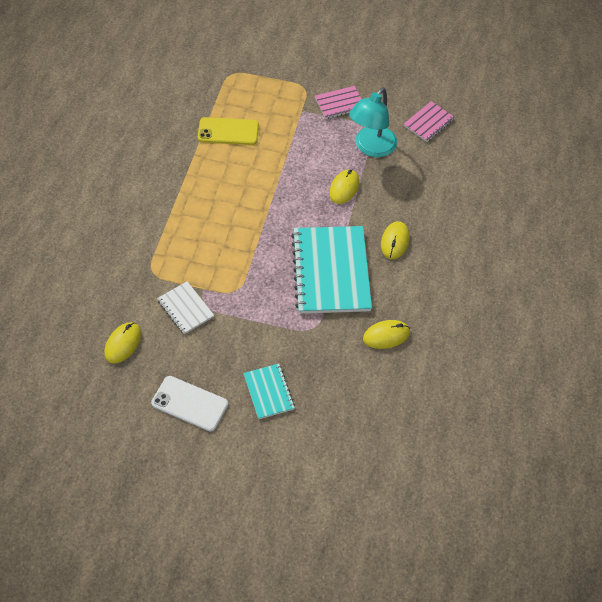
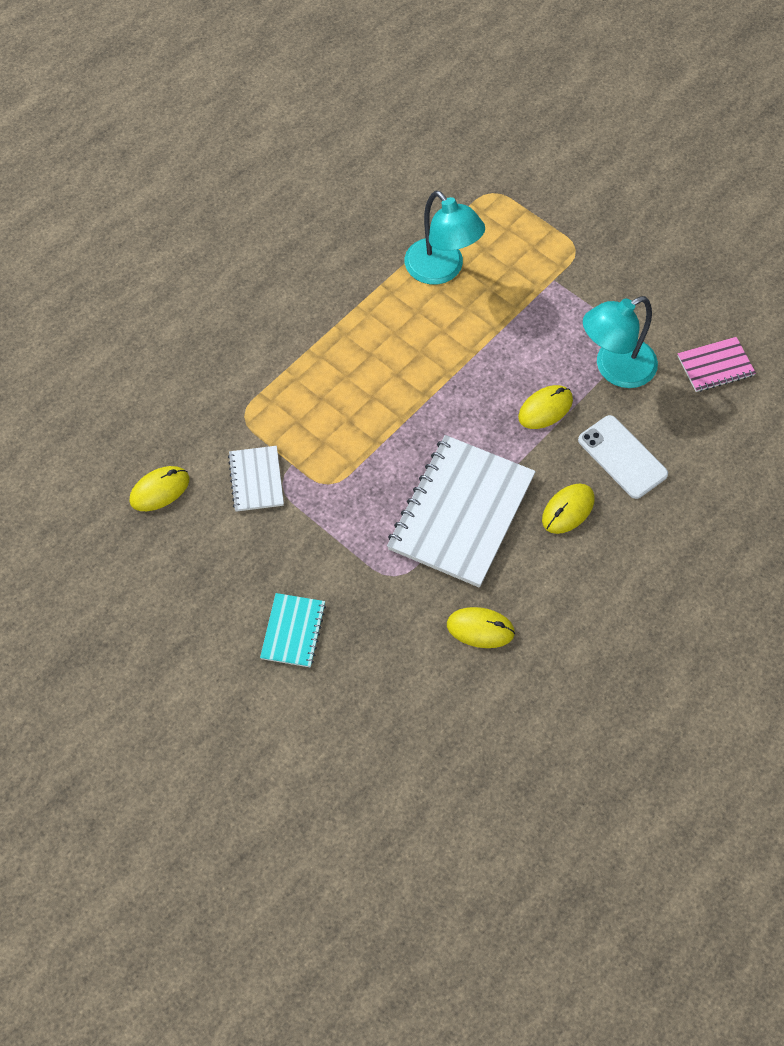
camera: 30 degrees right, 5 degrees up
white phone [151,376,228,431] -> white phone moved to [578,415,668,499]
yellow phone [198,117,259,145] -> turquoise lamp [405,190,485,284]
turquoise notebook [291,226,372,314] -> white notebook [387,435,536,588]
pink notebook [315,86,361,119] -> none

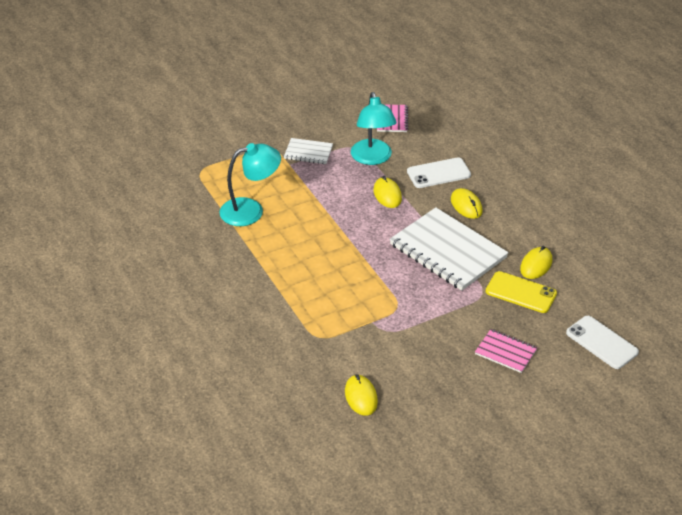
camera: 70 degrees left, 20 degrees down
white notebook [228,446,284,512] -> white notebook moved to [284,138,333,164]
turquoise notebook [260,593,326,668] -> pink notebook [475,329,537,373]
none -> yellow phone [485,271,557,313]
none -> white phone [566,316,639,369]

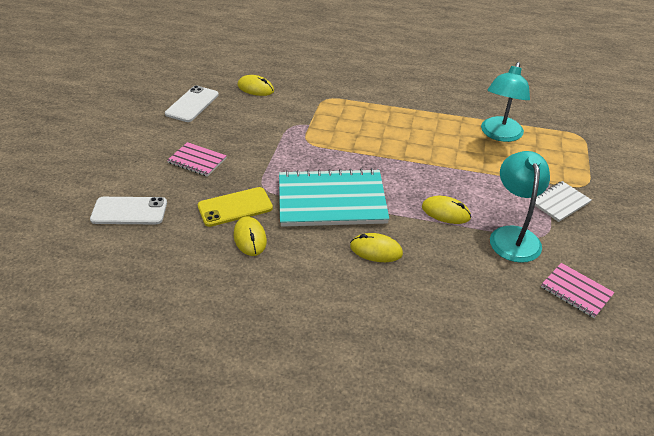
camera: 130 degrees right, 0 degrees up
turquoise lamp [351,92,397,165] -> turquoise lamp turned 60 degrees clockwise [490,151,550,263]
white notebook [389,207,509,291] -> turquoise notebook [279,168,389,227]
white phone [407,157,471,188] -> white phone moved to [165,85,219,122]
pink notebook [475,329,537,373] -> pink notebook turned 45 degrees clockwise [167,142,227,177]

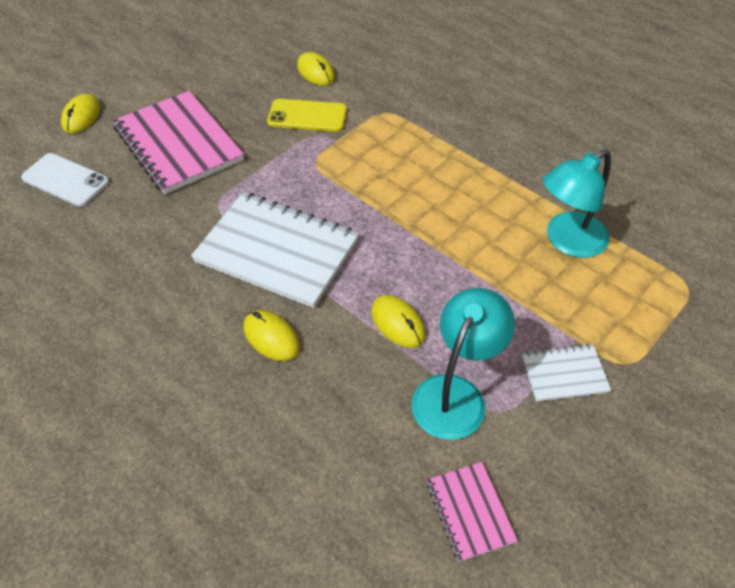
camera: 30 degrees right, 10 degrees up
white phone [165,85,219,122] -> none
pink notebook [167,142,227,177] -> pink notebook [112,91,244,194], size x2.04
yellow phone [198,187,273,227] -> yellow phone moved to [267,99,347,132]
yellow mouse [234,216,267,256] -> yellow mouse moved to [61,94,100,133]
turquoise notebook [279,168,389,227] -> white notebook [191,192,359,308]

